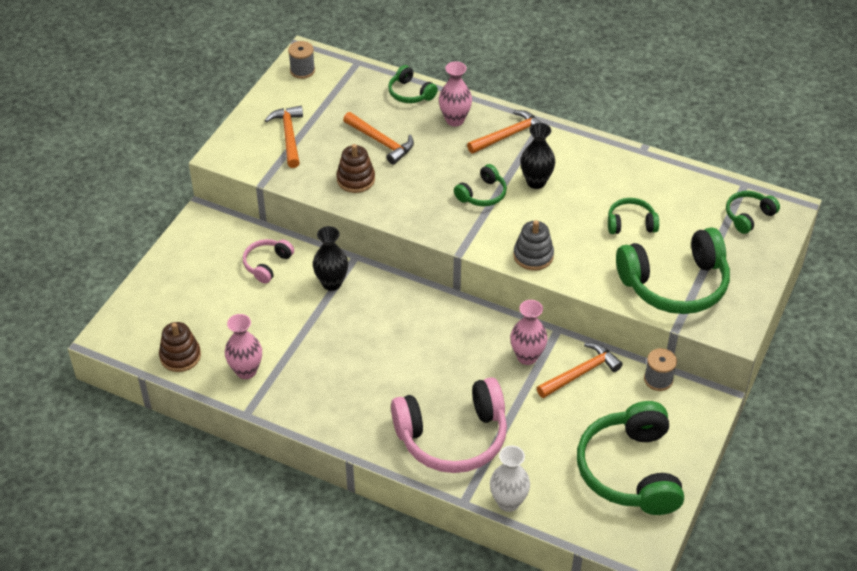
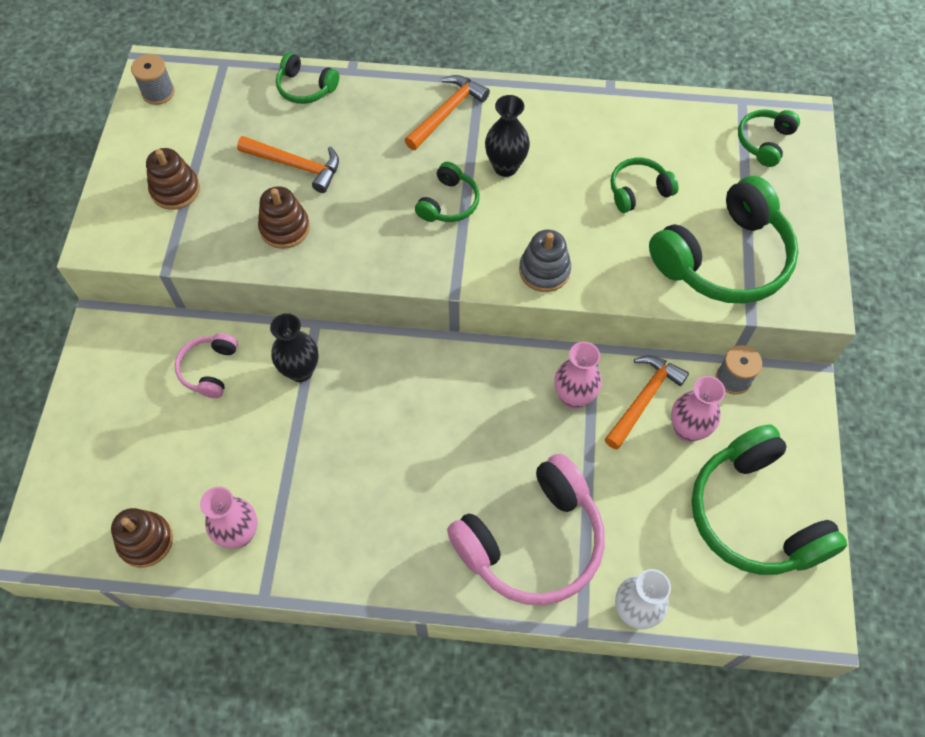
camera: 20 degrees left, 15 degrees up
orange hammer [265,106,303,168] -> brown stacking toy [146,148,200,210]
pink vase [439,61,472,126] -> pink vase moved to [671,376,725,442]

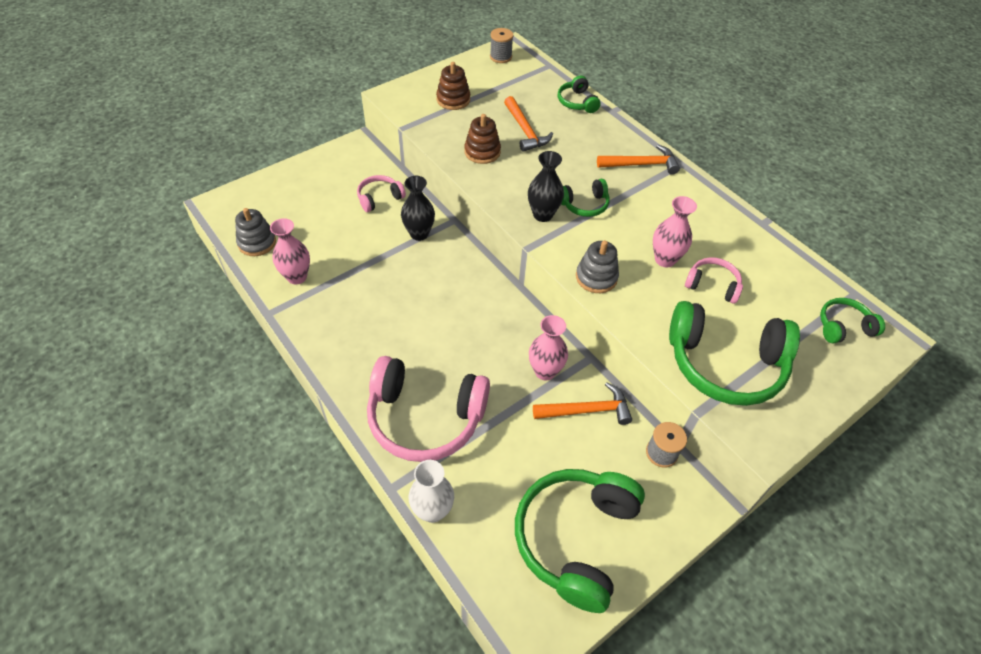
camera: 45 degrees right, 10 degrees down
brown stacking toy [111,508,173,568] -> grey stacking toy [235,208,276,256]
black vase [485,95,530,177] -> black vase moved to [528,151,564,222]
green headphones [611,158,679,213] -> pink headphones [685,257,743,304]
pink vase [671,376,725,442] -> pink vase moved to [653,196,697,267]

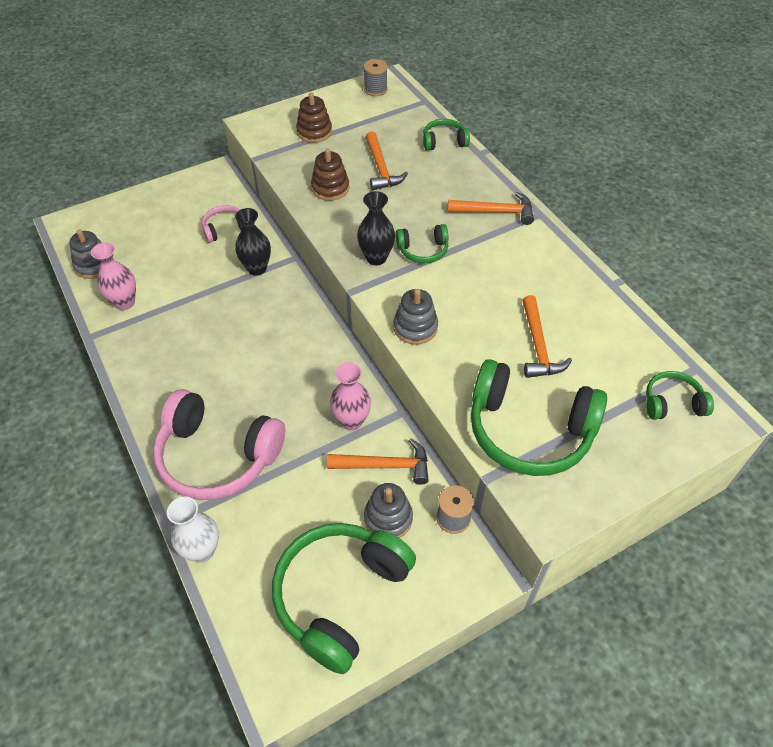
camera: 10 degrees right, 0 degrees up
green headphones [558,76,601,113] -> green headphones turned 90 degrees clockwise [423,119,470,151]
pink vase [653,196,697,267] -> none
pink headphones [685,257,743,304] -> orange hammer [522,295,572,378]
none -> grey stacking toy [364,483,413,538]

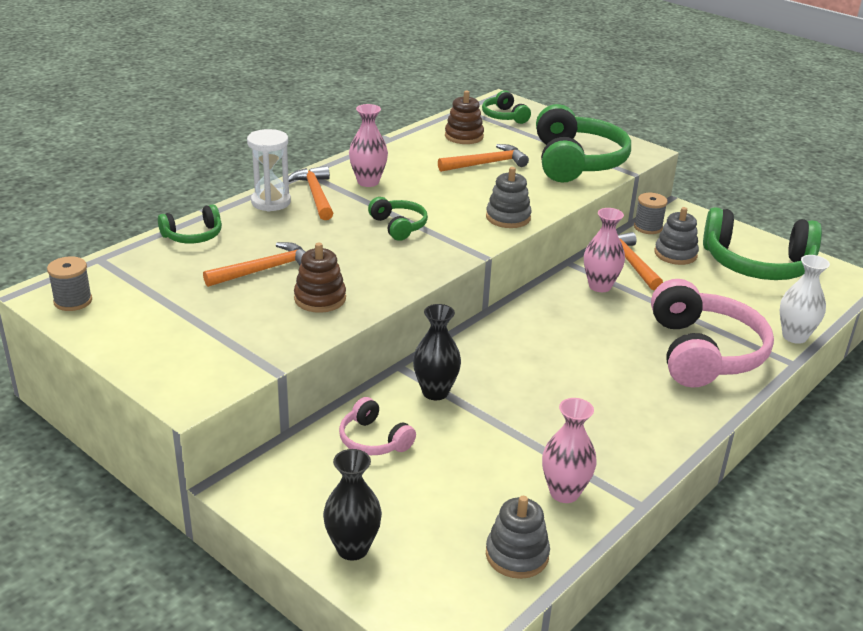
camera: 110 degrees left, 20 degrees down
brown stacking toy [296,93,332,143] -> brown stacking toy moved to [445,91,484,144]
black vase [357,191,395,265] -> black vase moved to [323,449,382,561]
green headphones [423,119,470,151] -> green headphones turned 90 degrees counterclockwise [158,204,222,243]
none -> white hourglass [247,129,291,212]
none -> pink vase [349,104,388,187]

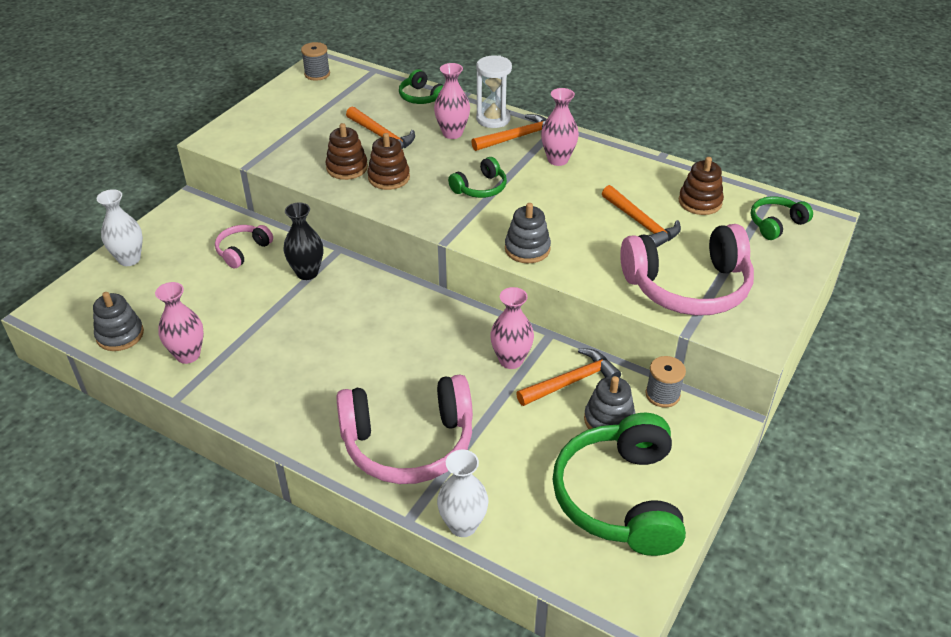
camera: 80 degrees right, 10 degrees up
black vase [323,449,382,561] -> white vase [96,189,143,266]
green headphones [536,104,631,183] -> pink headphones [620,224,754,316]
none -> brown stacking toy [367,133,410,190]
none -> pink vase [434,63,470,139]

